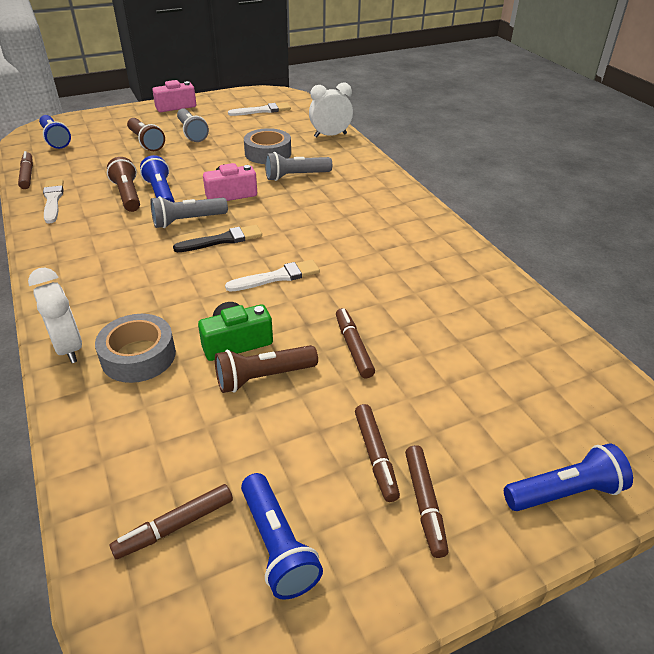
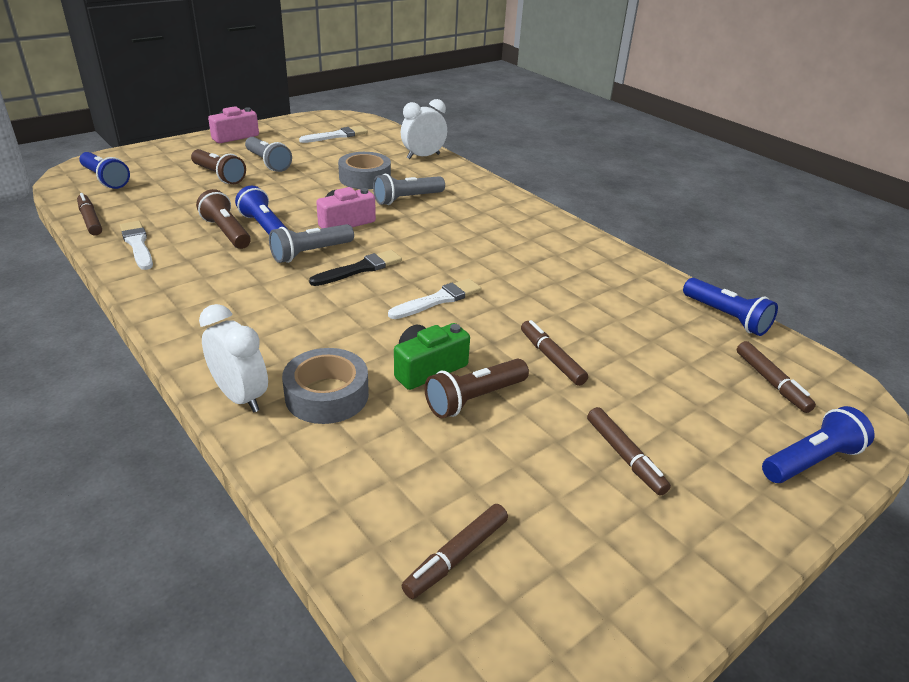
camera: 15 degrees left, 5 degrees down
blue flashlight [241,473,323,600] -> blue flashlight moved to [683,278,778,336]
brown marker [405,445,449,558] -> brown marker moved to [737,341,816,413]

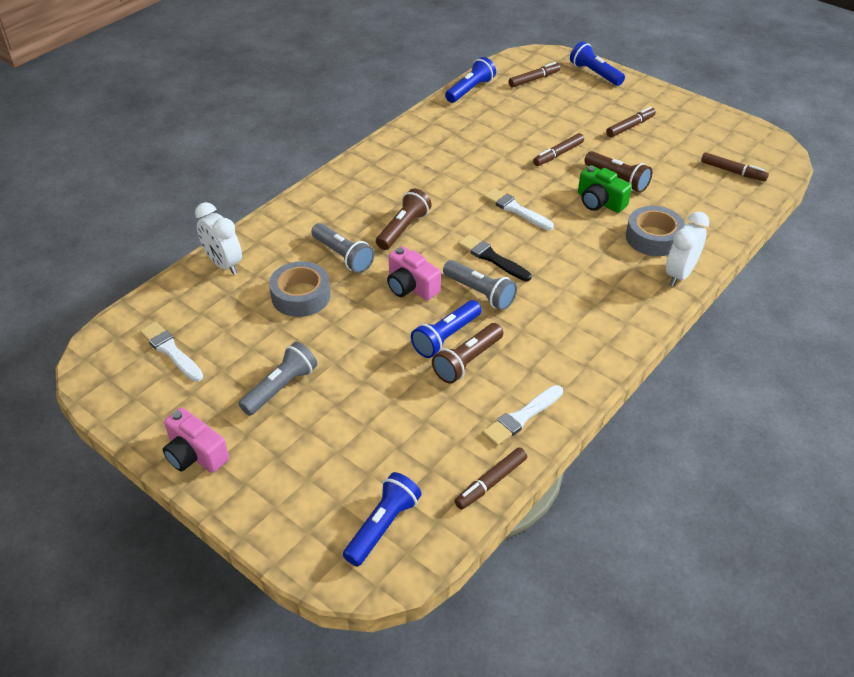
camera: 100 degrees left, 10 degrees up
brown flashlight [191,149,246,184] -> brown flashlight moved to [376,189,432,250]

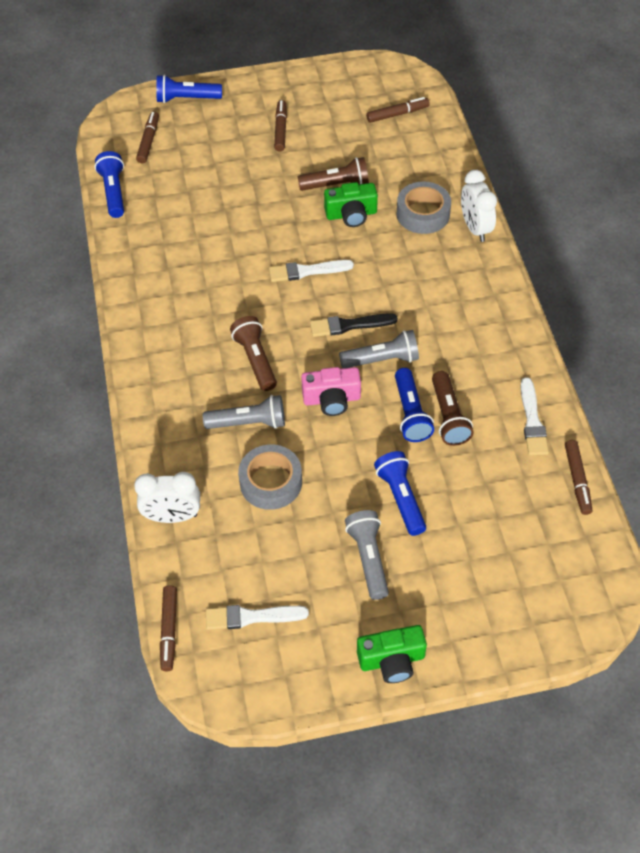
camera: 50 degrees left, 10 degrees up
pink camera [163,407,229,473] -> green camera [357,625,427,683]
blue flashlight [343,472,422,567] -> blue flashlight moved to [374,451,426,536]
brown marker [533,133,584,166] -> brown marker moved to [160,585,177,671]

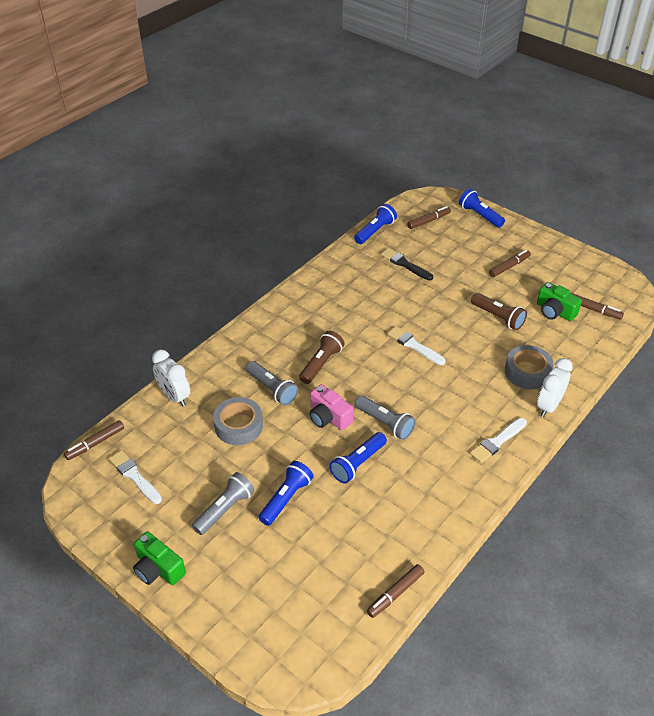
camera: 50 degrees right, 10 degrees down
black brush [310,313,398,337] -> black brush moved to [381,248,433,281]
green camera [324,182,378,227] -> green camera moved to [537,282,582,321]
brown flashlight [432,371,473,446] -> none
white brush [521,377,549,455] -> white brush moved to [470,418,527,463]

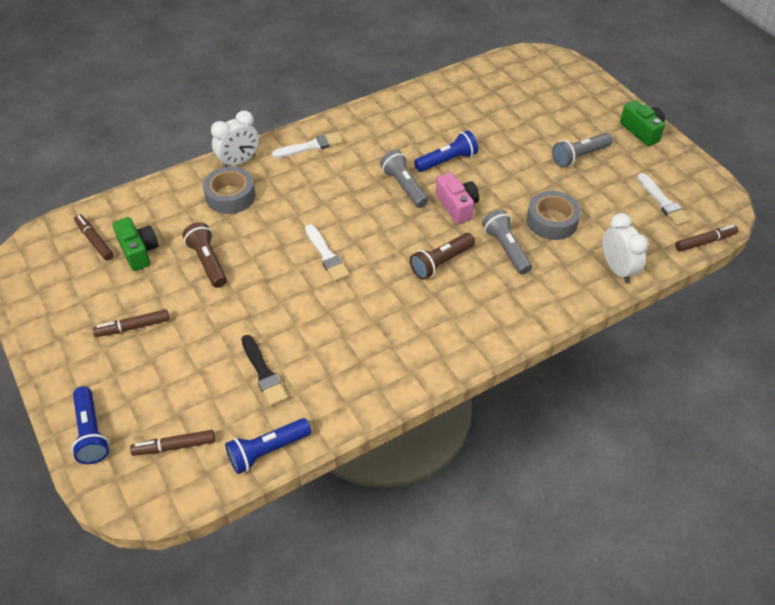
camera: 160 degrees left, 5 degrees up
blue flashlight [258,461,314,526] -> none
brown marker [367,564,424,618] -> none

